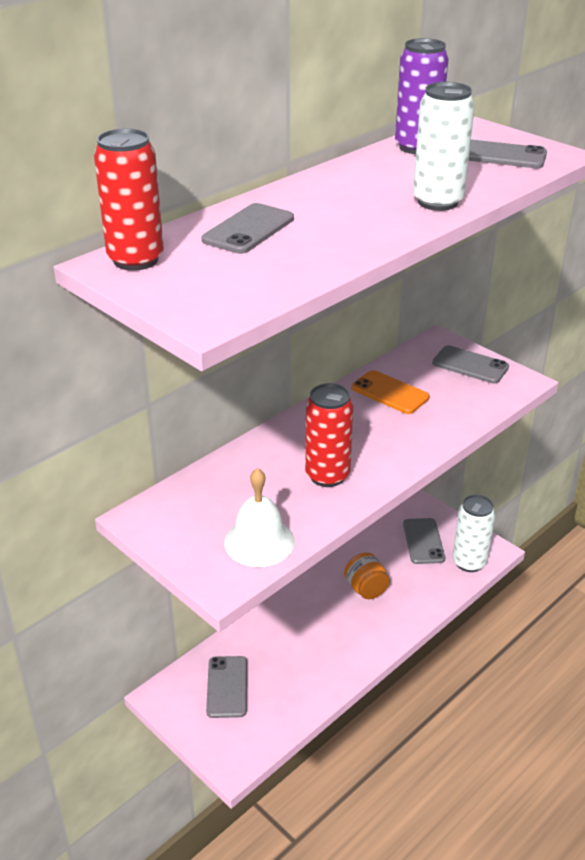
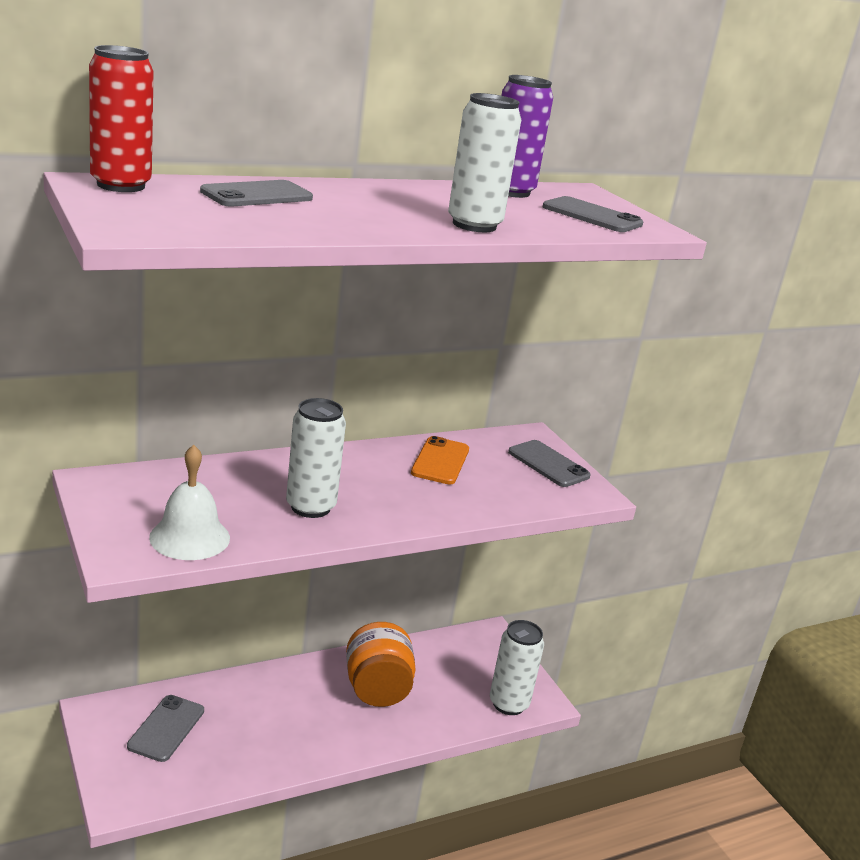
camera: 15 degrees right, 10 degrees down
red can [305,383,353,487] -> white can [286,398,346,518]
orange jar [344,552,390,599] -> orange jar [346,622,416,707], size x1.53
orange phone [351,370,430,414] -> orange phone turned 45 degrees clockwise [411,436,469,485]
grey phone [403,518,445,564] -> none

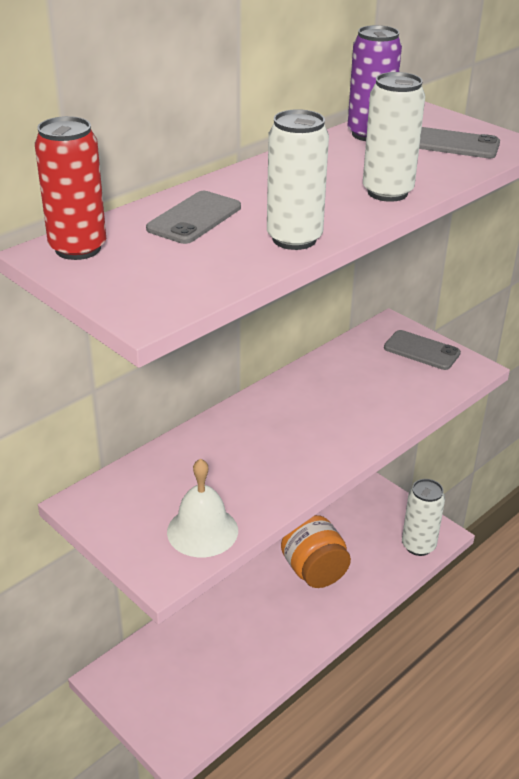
camera: 15 degrees left, 10 degrees up
grey phone [127,695,204,762] -> none
white can [286,398,346,518] -> white can moved to [267,109,329,250]
orange phone [411,436,469,485] -> none

